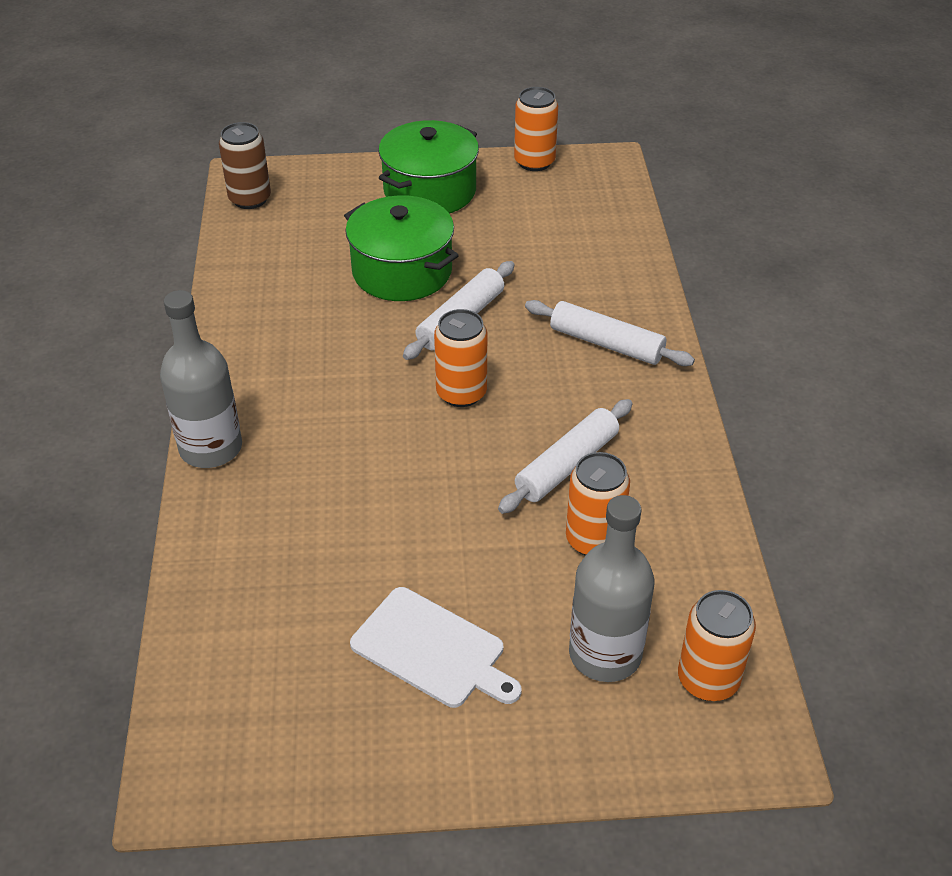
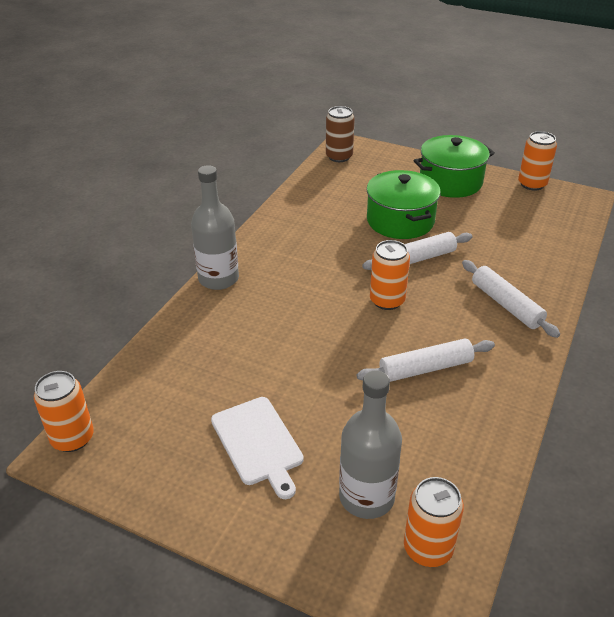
camera: 30 degrees right, 5 degrees down
orange can [566,452,630,556] -> orange can moved to [34,371,94,452]

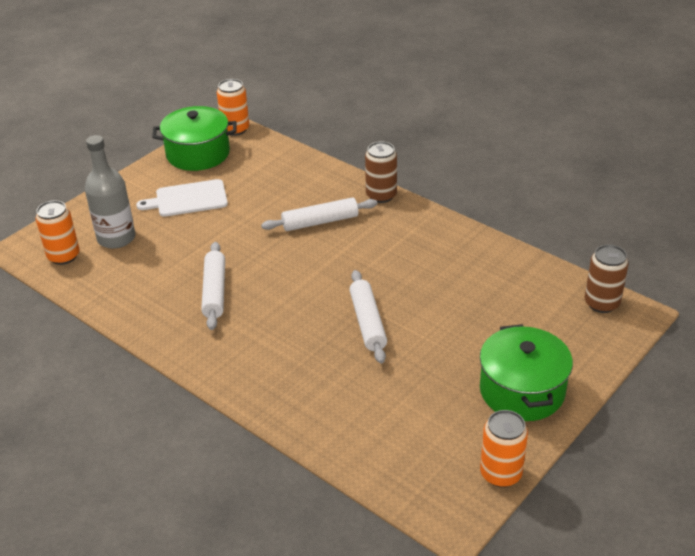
camera: 105 degrees right, 0 degrees up
grey bottle [191,165,239,290] -> brown can [365,142,397,203]
green pot [366,170,441,239] -> green pot moved to [152,106,237,171]
orange can [370,240,410,310] -> none
white rolling pin [462,260,560,338] -> white rolling pin moved to [261,197,377,231]

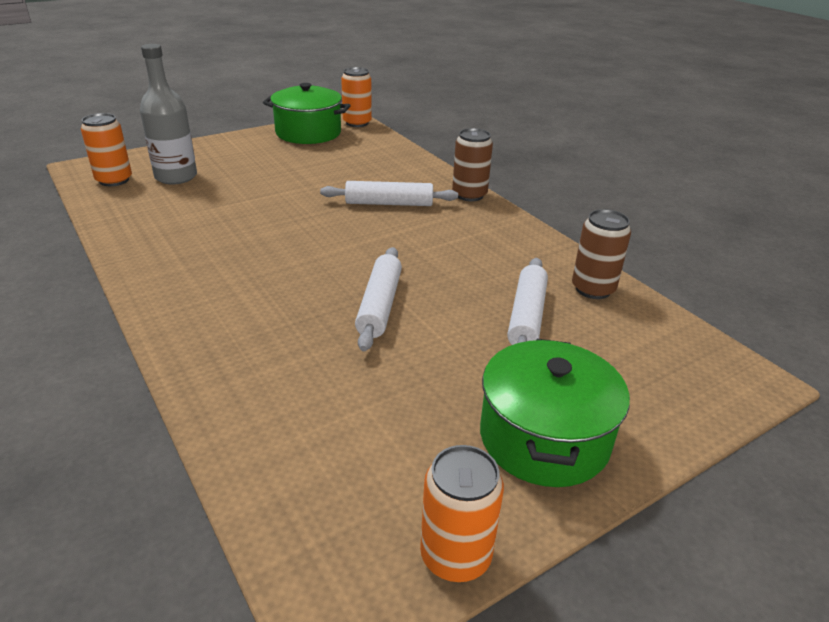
camera: 15 degrees right, 5 degrees down
white cutting board [136,179,228,217] -> none
white rolling pin [201,242,225,330] -> white rolling pin moved to [507,258,548,345]
brown can [585,245,629,313] -> brown can moved to [572,209,631,299]

